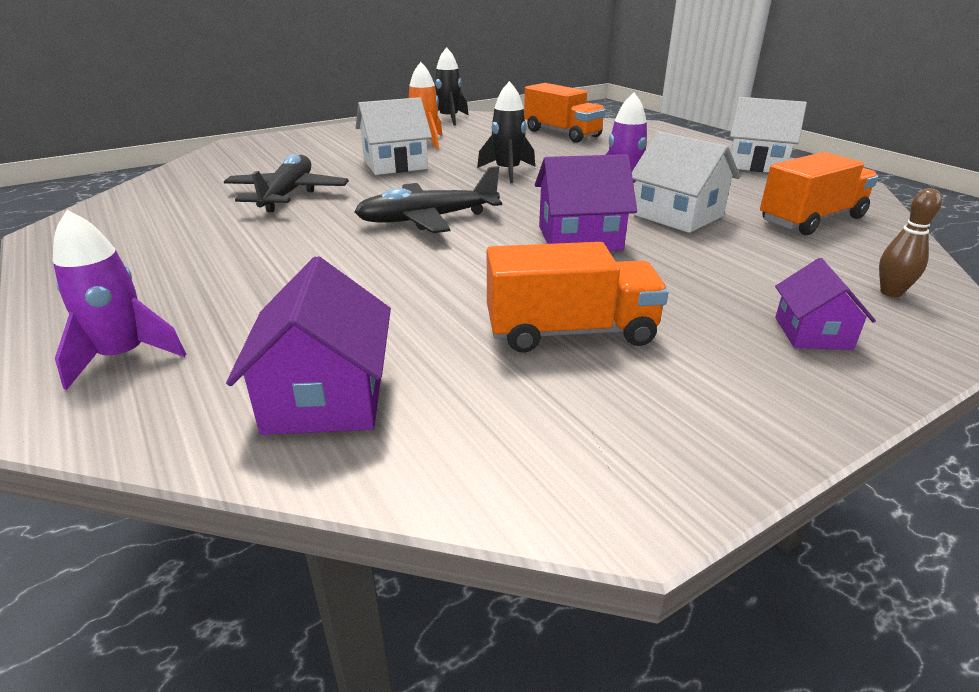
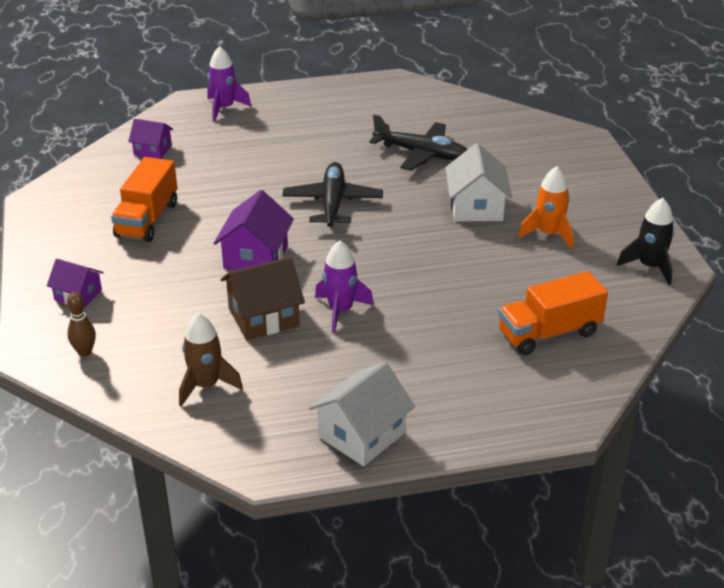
camera: 110 degrees right, 5 degrees up
purple house [226,256,391,435] -> purple house [128,119,173,159], size x0.62
black rocket [477,81,535,183] -> none
white house [632,131,740,233] -> brown house [221,257,305,340]
orange truck [760,152,878,235] -> brown rocket [179,313,243,407]

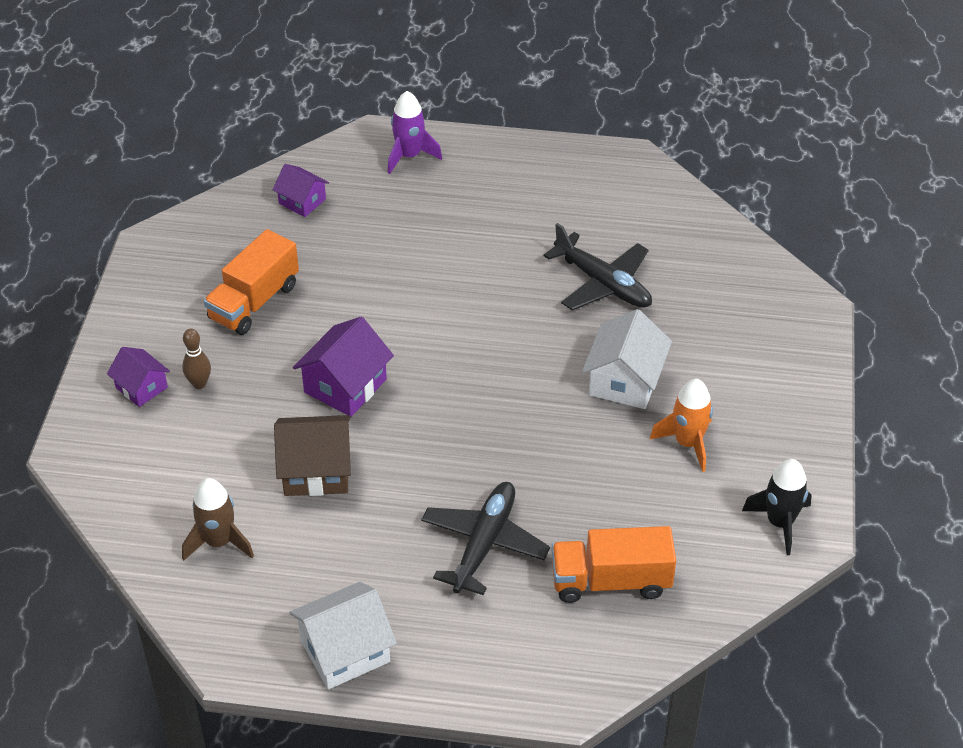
camera: 20 degrees right, 10 degrees up
brown bowling pin [67,292,96,357] -> brown bowling pin moved to [182,329,211,389]
black plane [282,162,383,227] -> black plane moved to [421,482,550,595]
purple rocket [315,240,374,333] -> none

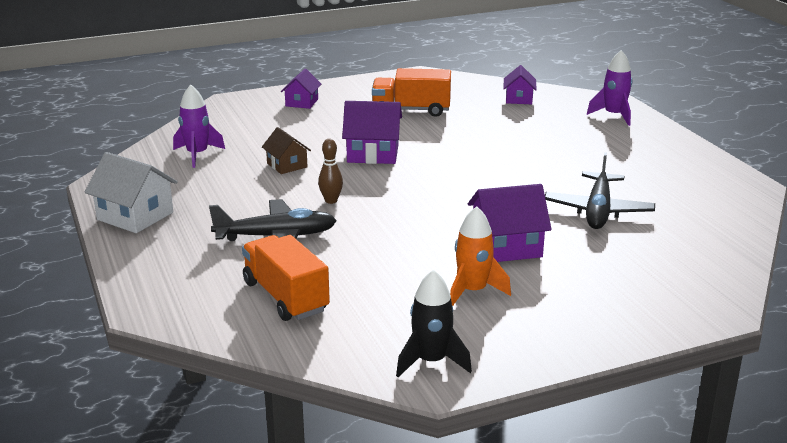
camera: 60 degrees right, 20 degrees down
brown bowling pin [182,329,211,389] -> brown bowling pin moved to [318,139,343,204]
brown rocket [182,478,254,561] -> purple rocket [173,85,225,168]
brown house [274,415,351,496] -> brown house [262,127,311,174], size x0.62
white house [582,309,672,409] -> purple house [468,184,552,262]

